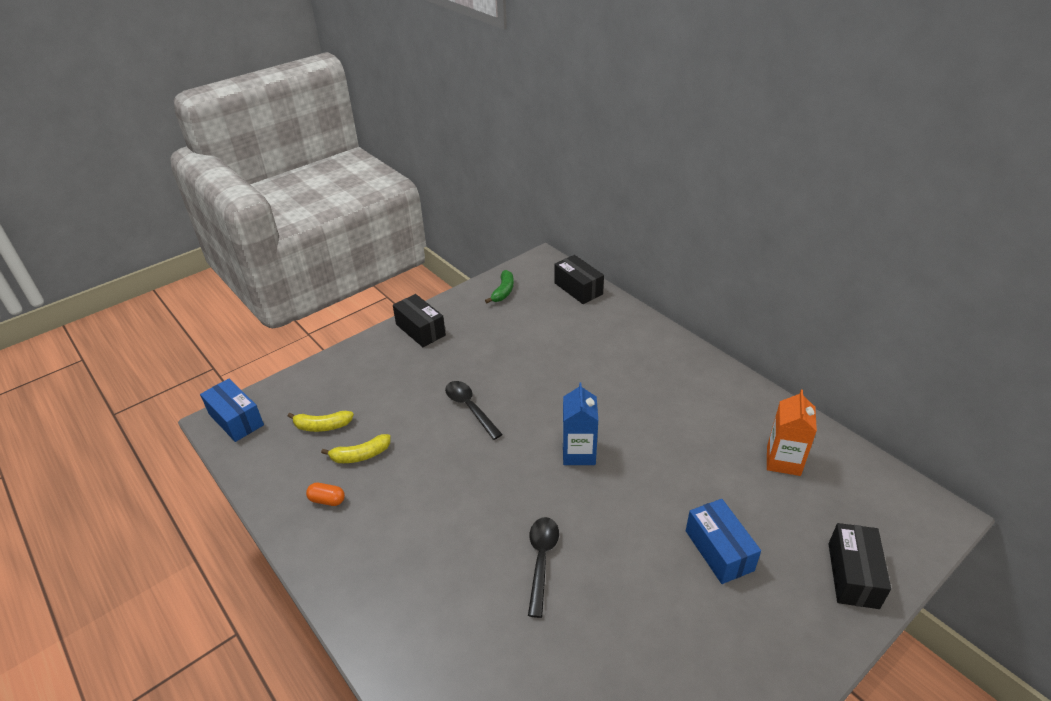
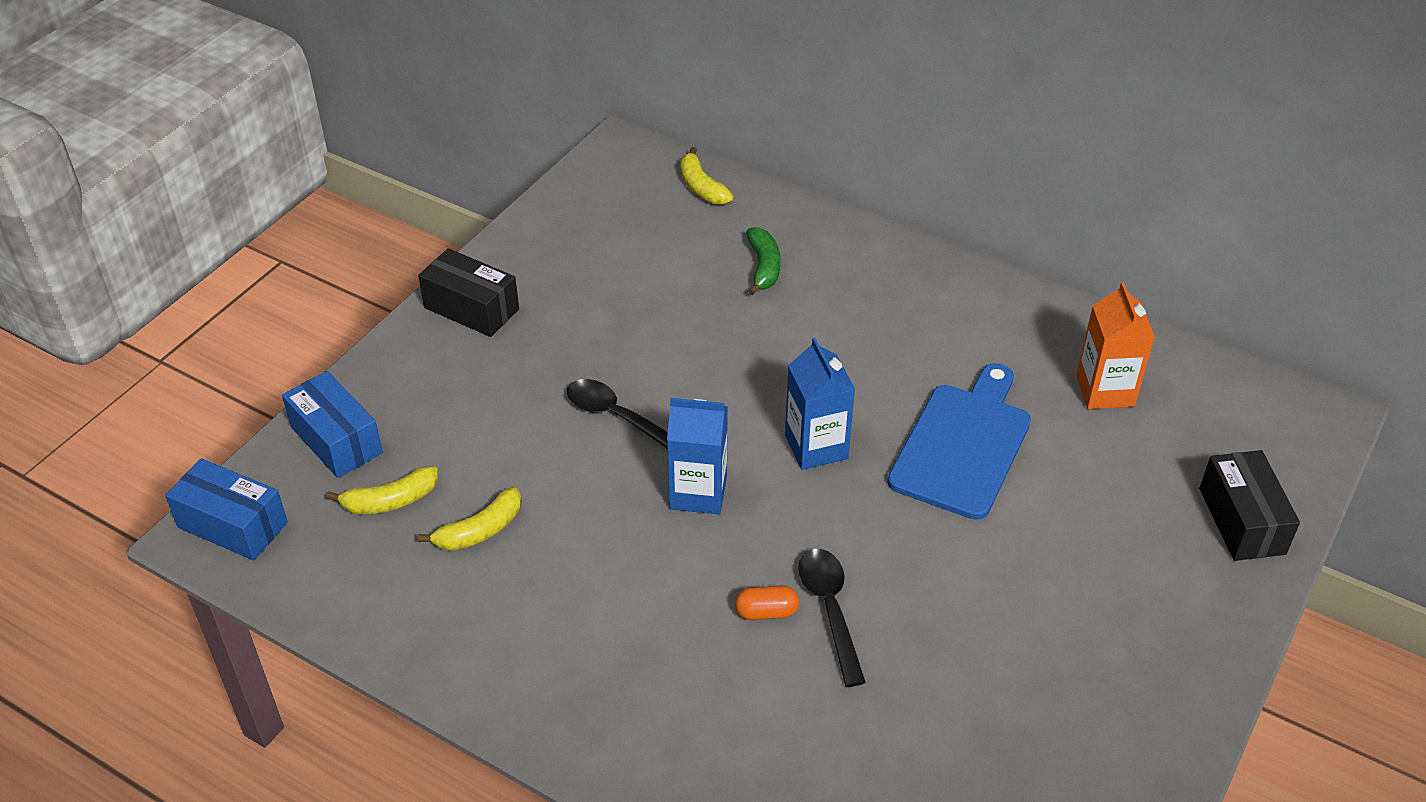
camera: 20 degrees left, 5 degrees up
orange capsule [306,483,345,506] -> orange capsule moved to [735,585,799,620]
green banana [485,270,514,303] -> green banana moved to [746,227,780,296]
black box [554,255,604,304] -> yellow banana [680,147,733,204]
blue box [686,499,761,584] -> blue box moved to [282,371,383,478]
none -> blue carton [667,398,728,514]
none -> blue cutting board [887,363,1031,520]

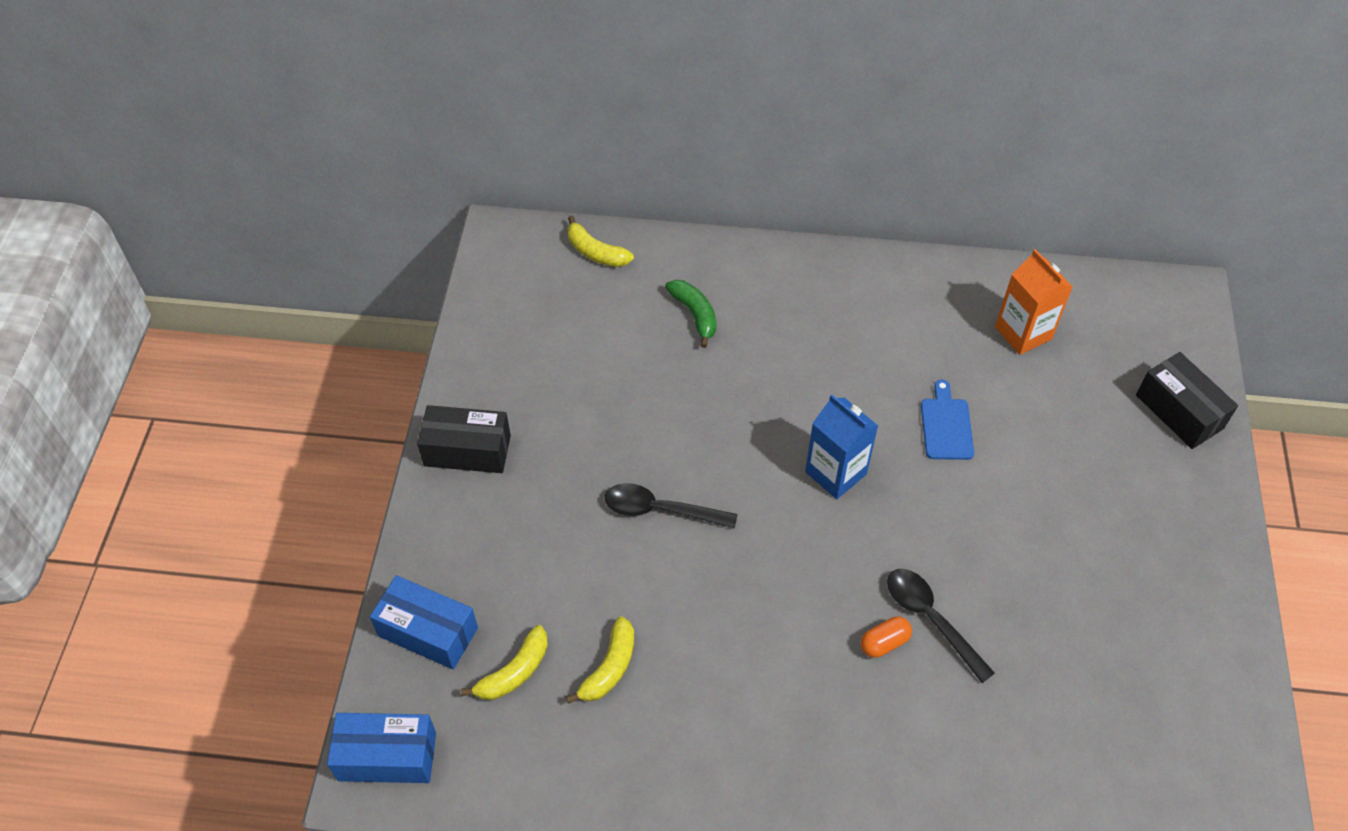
camera: 25 degrees left, 10 degrees up
blue carton [667,398,728,514] -> none
blue cutting board [887,363,1031,520] -> blue cutting board [921,380,974,460], size x0.53

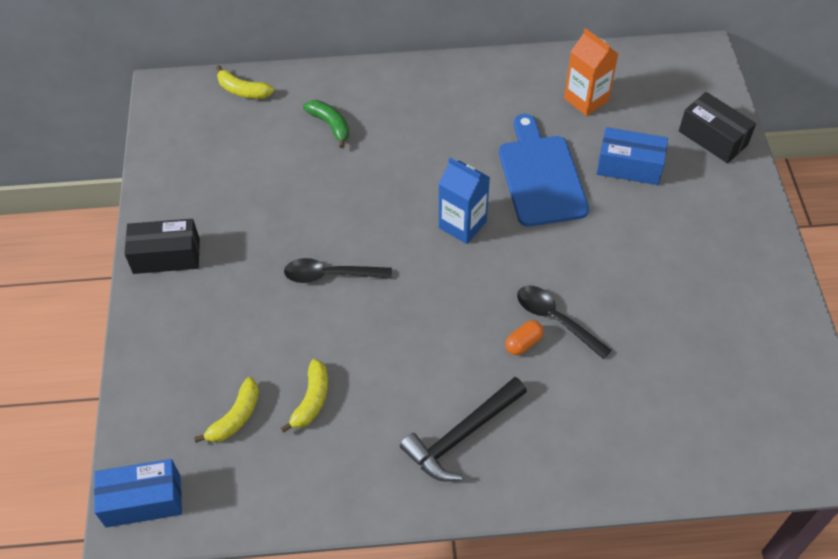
camera: 10 degrees left, 0 degrees up
blue box [370,575,478,670] -> blue box moved to [597,127,668,185]
blue cutting board [921,380,974,460] -> blue cutting board [499,114,589,227], size x1.90
none -> black hammer [400,377,527,482]

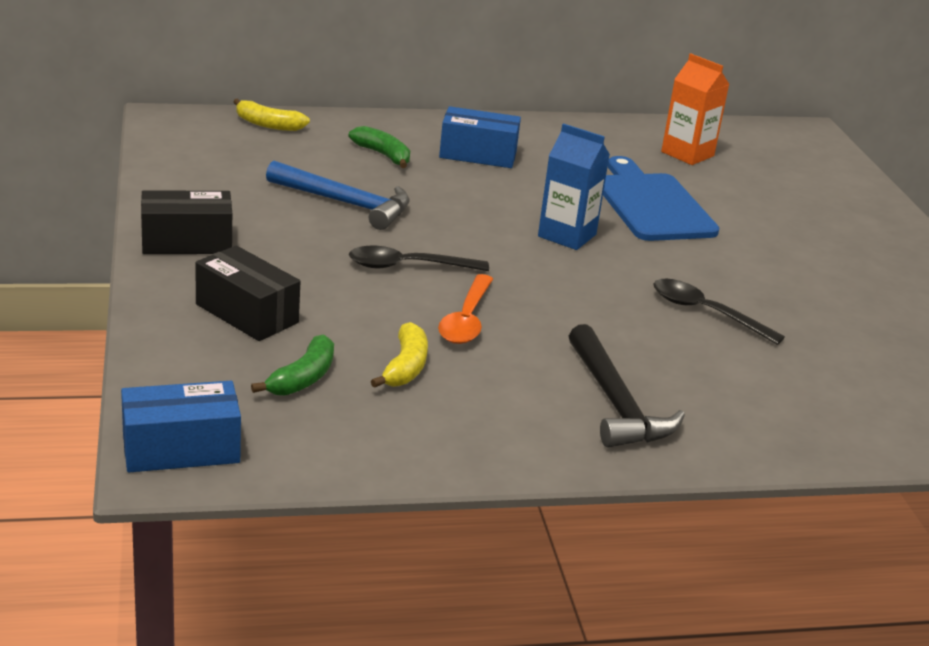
camera: 10 degrees left, 25 degrees down
yellow banana [194,377,259,443] -> green banana [251,334,334,396]
black hammer [400,377,527,482] -> black hammer turned 60 degrees counterclockwise [569,324,685,447]
orange capsule [505,320,543,355] -> none
blue box [597,127,668,185] -> blue box moved to [439,106,521,168]
black box [679,92,756,163] -> black box moved to [196,245,300,341]
none -> blue hammer [266,161,410,230]
none -> orange spoon [438,274,493,344]

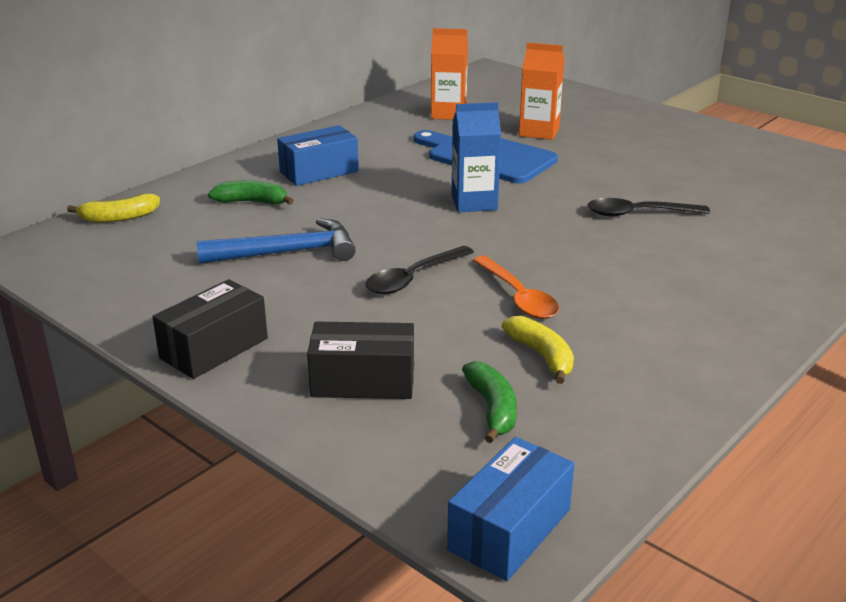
camera: 35 degrees left, 0 degrees up
black hammer [569,324,685,447] -> none
none -> orange carton [519,42,564,140]

